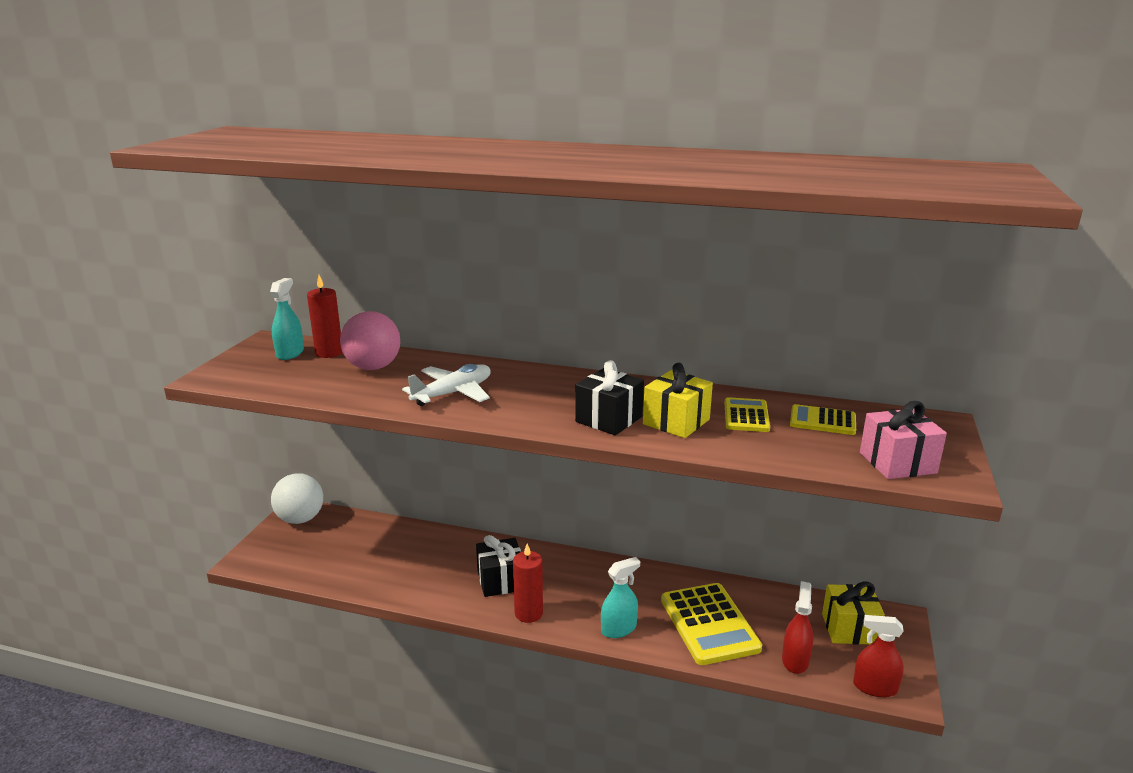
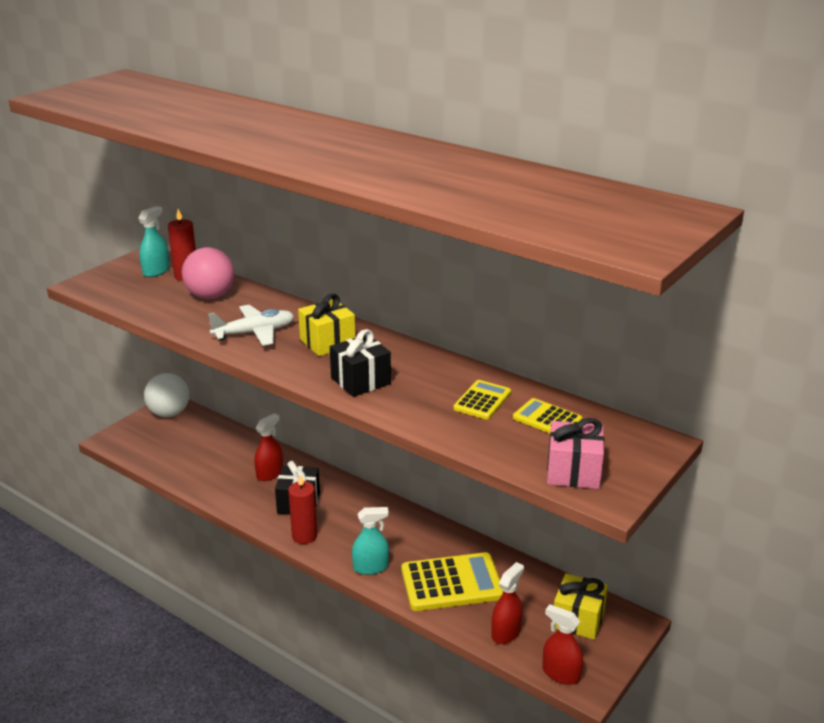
camera: 20 degrees right, 5 degrees up
yellow gift [643,363,713,438] -> yellow gift moved to [298,294,356,356]
yellow calculator [661,583,762,665] -> yellow calculator turned 105 degrees counterclockwise [401,552,503,611]
none -> red spray bottle [255,413,283,481]

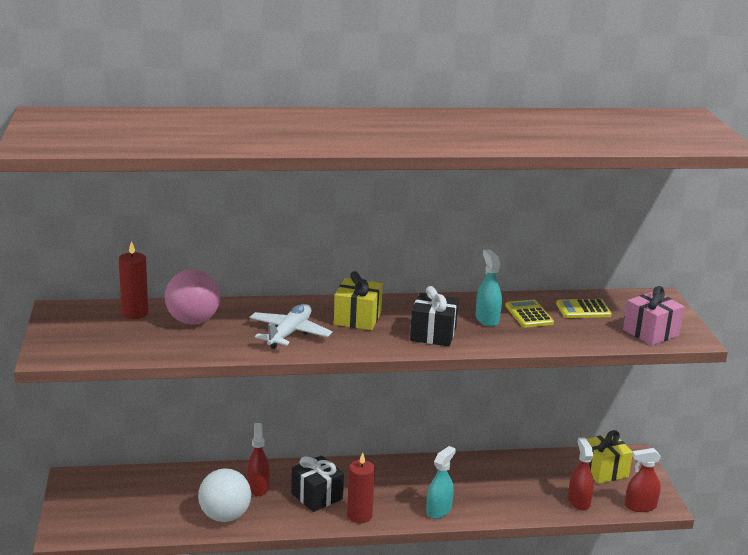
camera: 45 degrees left, 5 degrees down
turquoise spray bottle [138,206,170,277] -> turquoise spray bottle moved to [476,249,502,327]
white ball [144,373,189,417] -> white ball moved to [198,468,251,522]
yellow calculator [401,552,503,611] -> none

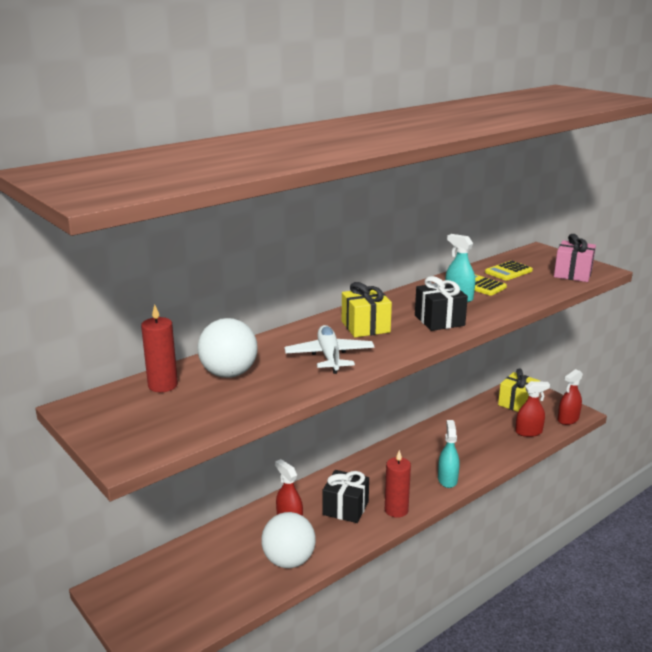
camera: 30 degrees left, 0 degrees up
pink ball [165,269,220,324] -> white ball [197,318,258,378]
red spray bottle [568,437,594,511] -> red spray bottle turned 120 degrees clockwise [515,381,550,437]

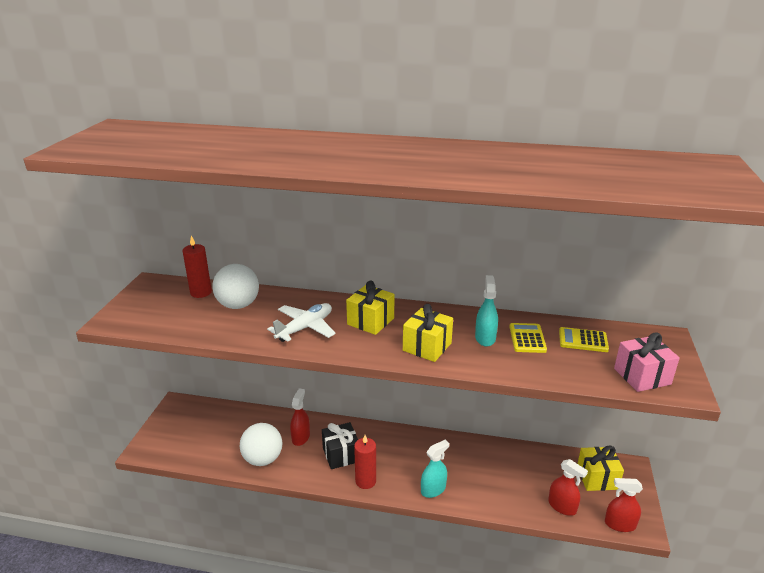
camera: 50 degrees right, 5 degrees up
black gift [415,276,468,331] -> yellow gift [403,304,453,362]

